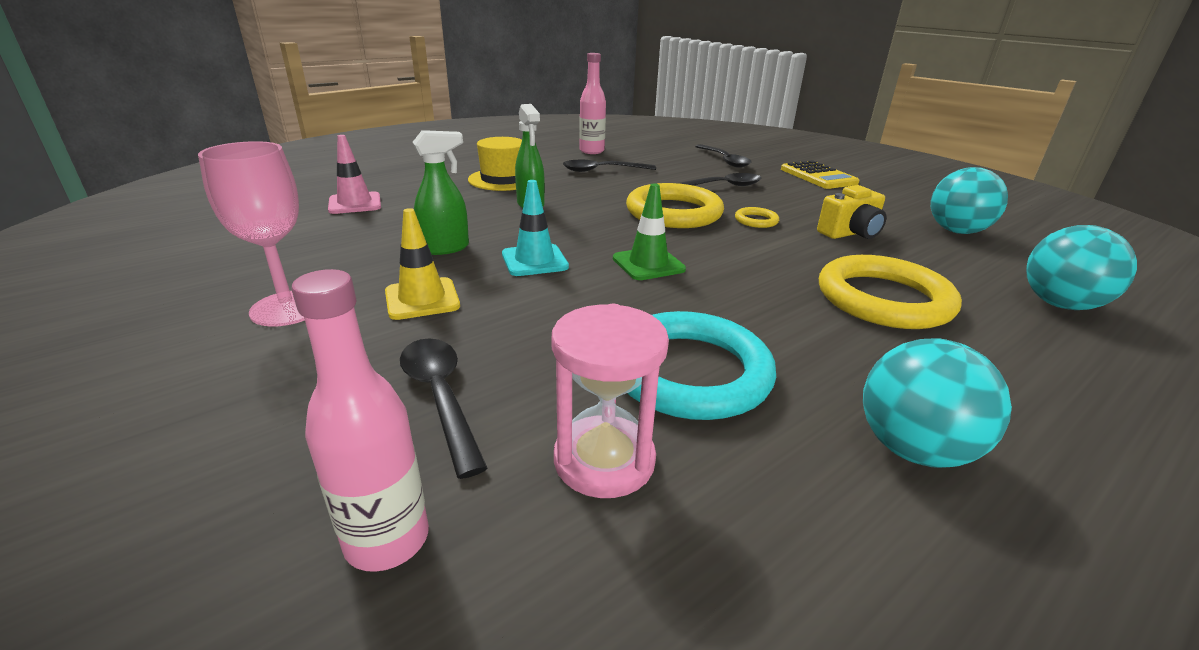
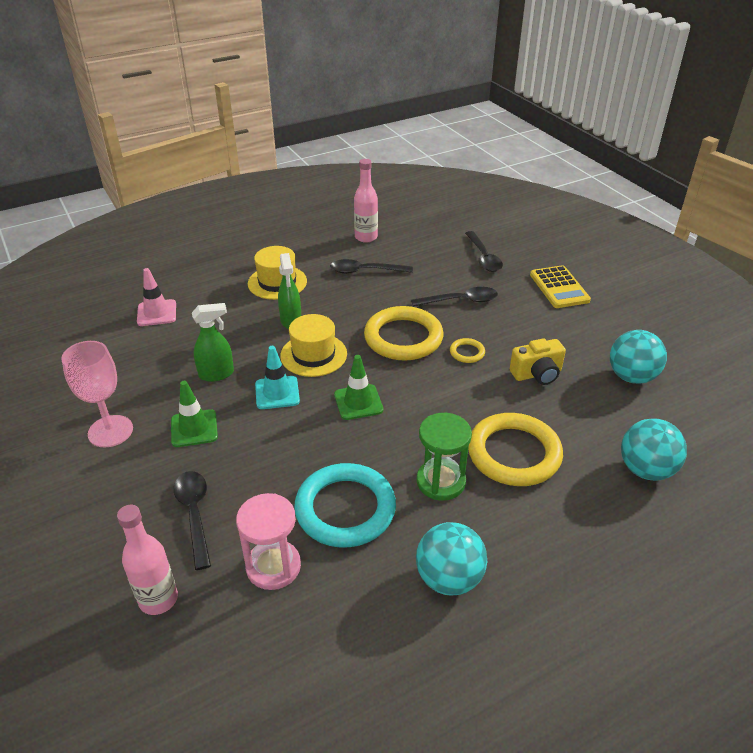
camera: 10 degrees right, 10 degrees up
yellow traffic cone [385,208,460,320] -> green traffic cone [171,381,218,447]
none -> yellow hat [280,314,347,377]
none -> green hourglass [417,413,472,501]

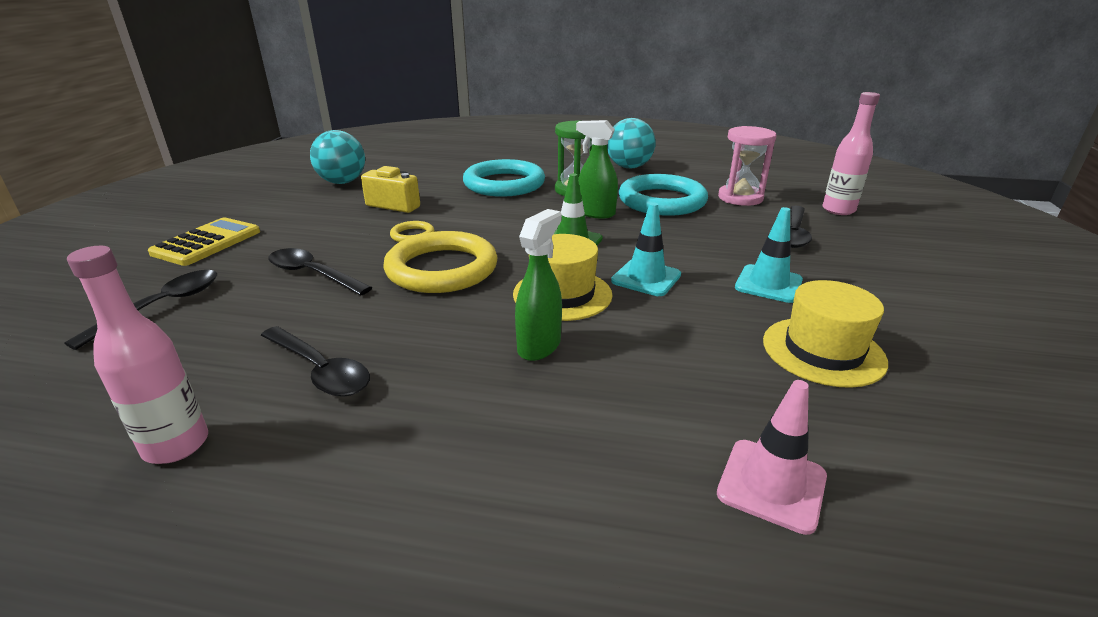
camera: 140 degrees left, 10 degrees down
pink goblet [61,341,133,448] -> none
green traffic cone [171,381,218,447] -> turquoise traffic cone [735,207,803,303]
green spray bottle [192,303,234,382] -> green spray bottle moved to [576,120,618,219]
yellow hat [248,246,307,300] -> yellow hat moved to [763,280,888,388]
yellow ring [468,413,563,486] -> turquoise ring [463,159,545,197]
turquoise ball [621,418,687,481] -> none

